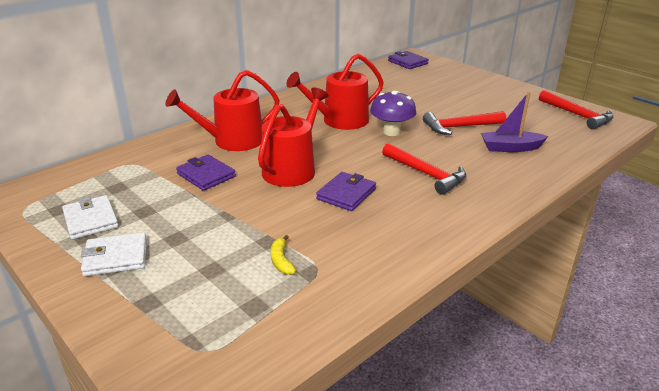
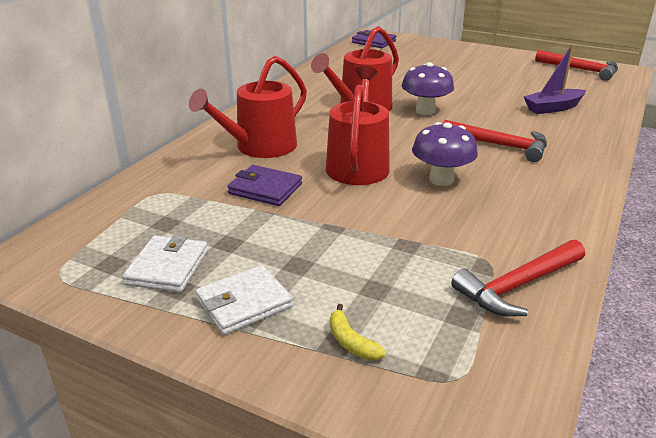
camera: 20 degrees left, 0 degrees up
white wallet [62,195,119,239] -> white wallet turned 60 degrees clockwise [122,235,208,293]
yellow banana [271,235,296,275] -> yellow banana moved to [330,304,386,360]
purple wallet [316,172,376,211] -> purple mushroom [412,122,478,186]
red hammer [423,111,506,135] -> red hammer moved to [451,240,585,316]

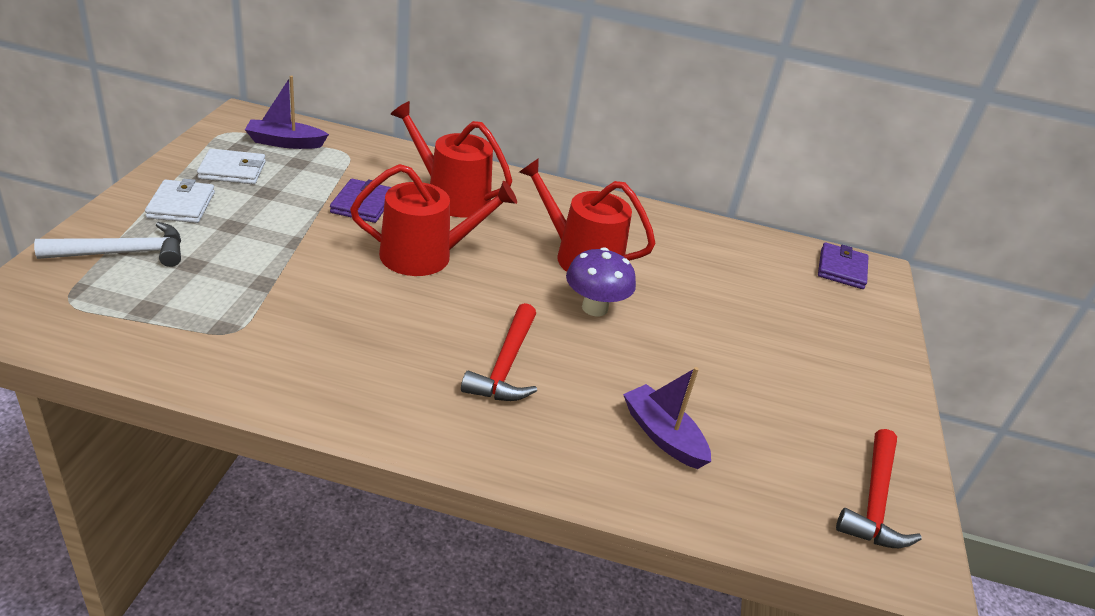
camera: 70 degrees right, 5 degrees up
white wallet [195,265,293,335] -> white wallet turned 45 degrees clockwise [145,179,215,223]
yellow banana [330,304,386,360] -> white hammer [34,222,181,267]
purple mushroom [412,122,478,186] -> none
red hammer [451,240,585,316] -> none
none -> purple boat [245,76,329,149]

